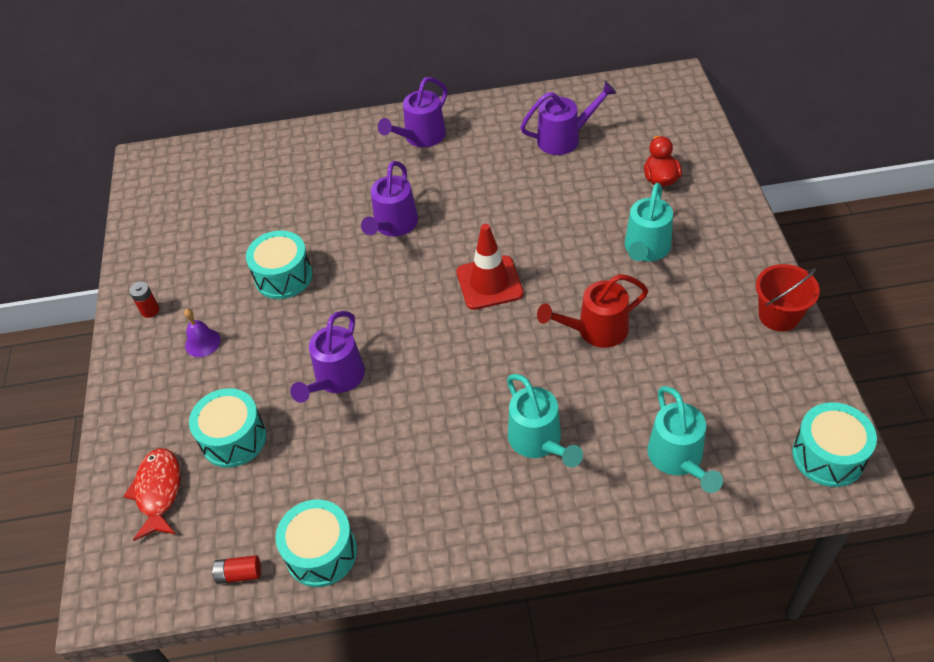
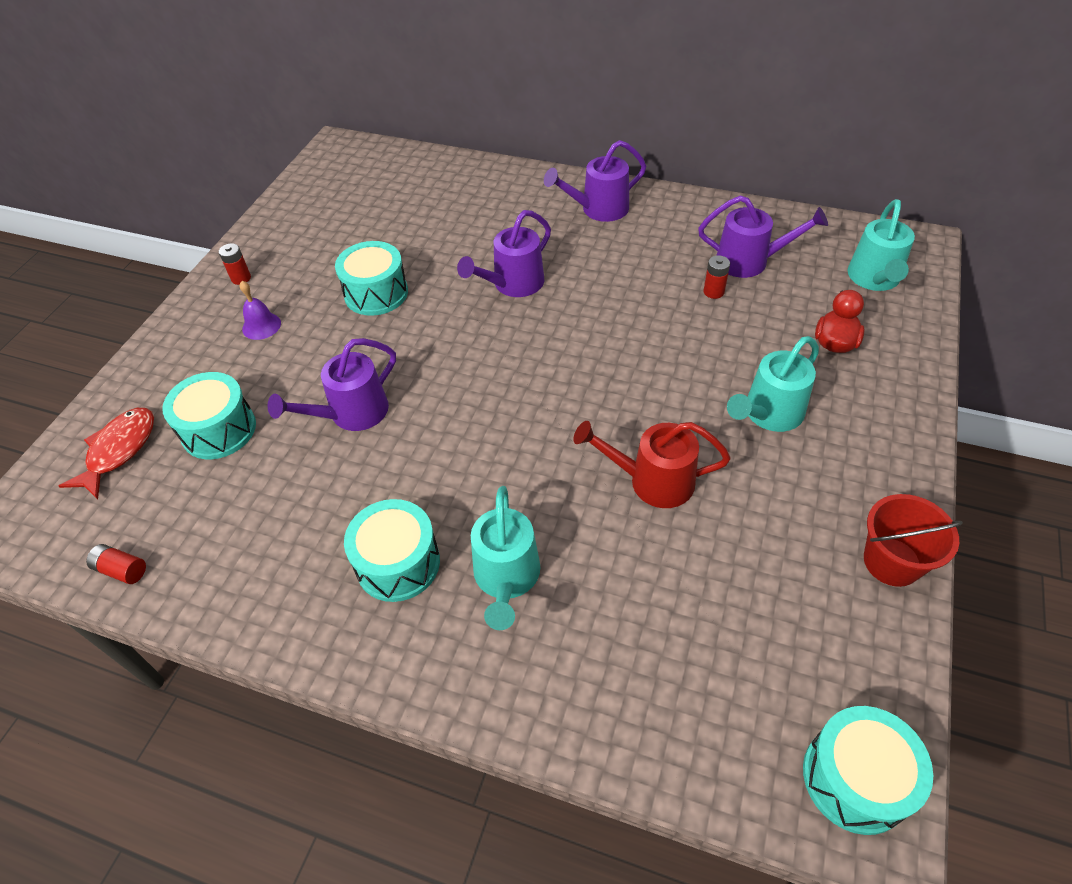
camera: 25 degrees right, 0 degrees up
turquoise drum [276,499,357,587] -> turquoise drum moved to [344,499,440,602]
red traffic cone [457,224,524,310] -> none
turquoise watering can [647,386,723,493] -> turquoise watering can moved to [847,199,915,291]
none -> red battery [704,255,730,299]

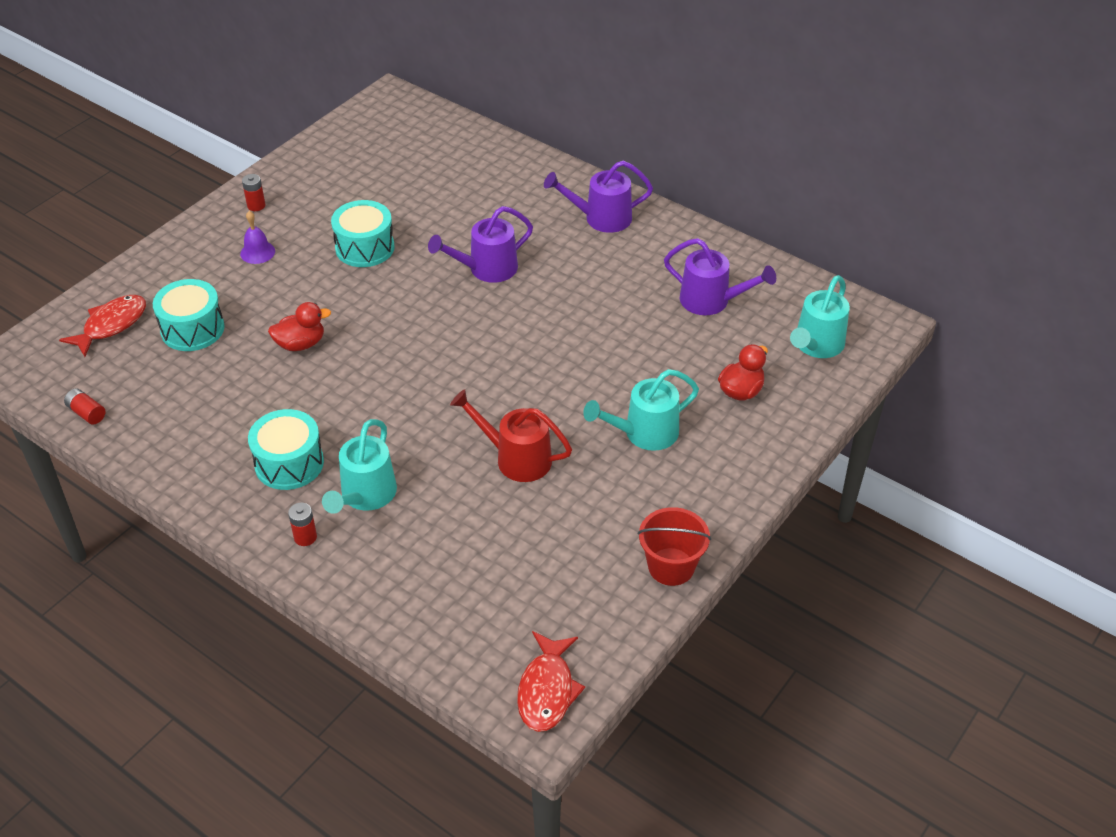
camera: 15 degrees right, 5 degrees down
purple watering can [267,338,396,431] -> red duck [268,302,331,351]
red battery [704,255,730,299] -> red battery moved to [288,503,317,546]
turquoise drum [803,706,933,835] -> red fish [517,631,585,732]

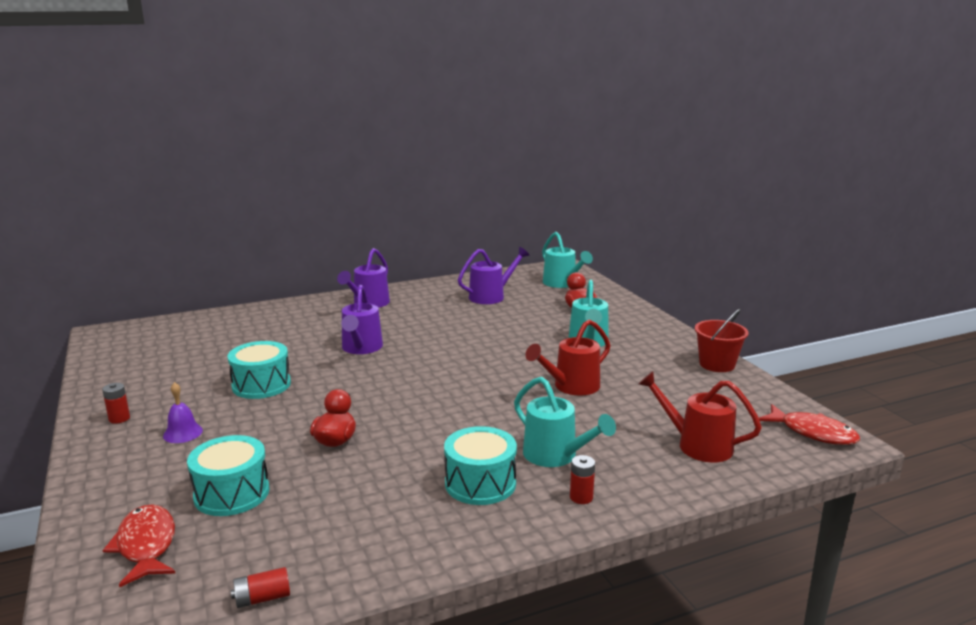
camera: 60 degrees left, 25 degrees down
none -> red watering can [638,371,762,462]

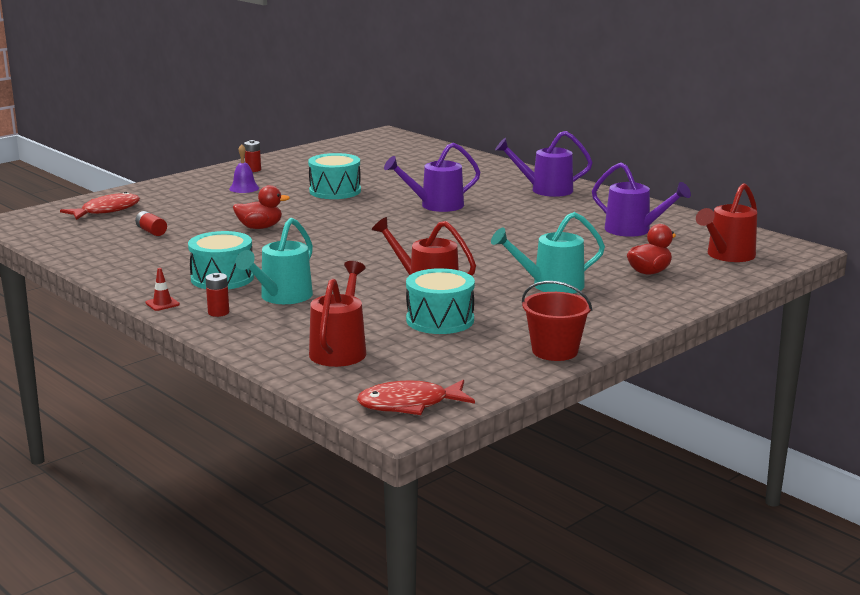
camera: 70 degrees right, 0 degrees up
turquoise drum [187,435,270,516] -> turquoise drum moved to [406,268,475,334]
red battery [231,567,290,608] -> red battery moved to [135,211,167,236]
turquoise watering can [542,232,593,288] -> red watering can [696,183,757,262]
red fish [759,404,860,445] -> red fish turned 60 degrees clockwise [357,380,475,415]
none -> red traffic cone [145,268,180,311]

